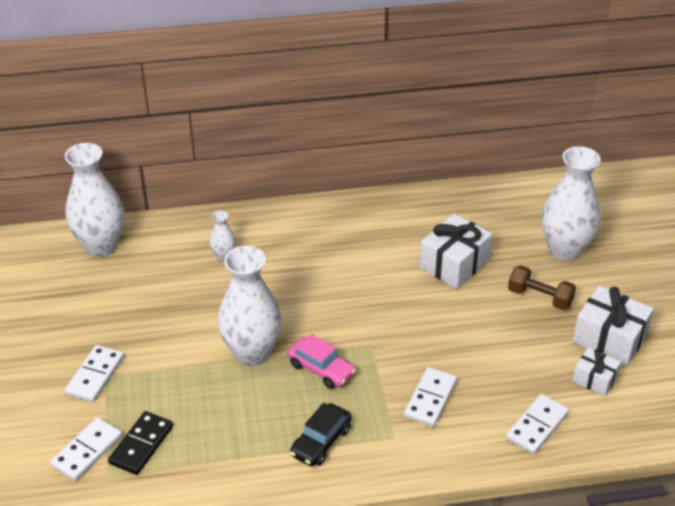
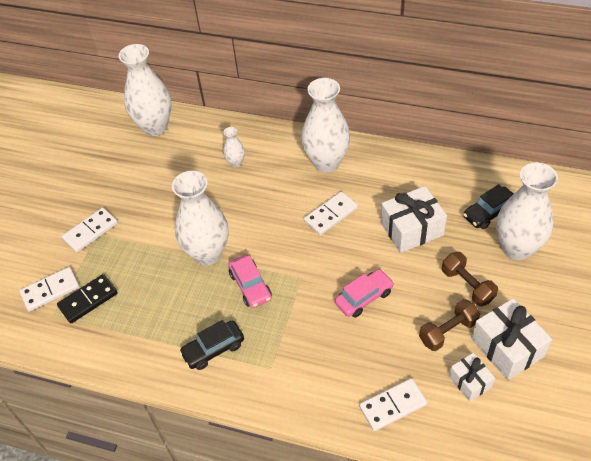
camera: 30 degrees right, 10 degrees up
white domino [404,367,457,427] -> white domino moved to [304,191,358,235]
none -> white vase [301,78,350,173]
none -> pink car [335,269,394,318]
none -> brown dumbbell [419,299,480,351]
none -> black car [463,184,513,229]

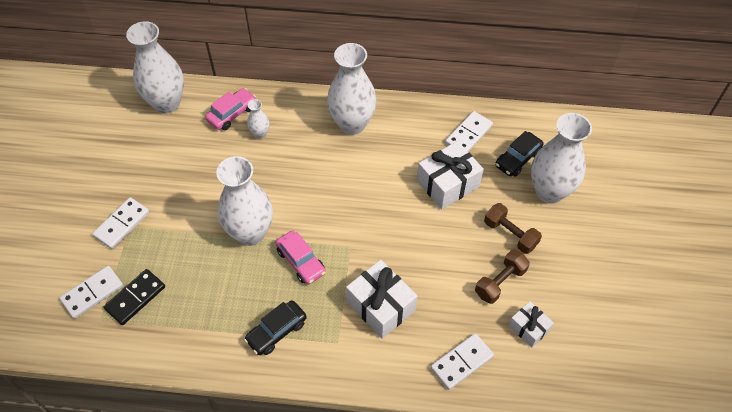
camera: 15 degrees left, 5 degrees up
white domino [304,191,358,235] -> white domino moved to [445,111,493,152]
pink car [335,269,394,318] -> pink car moved to [205,88,256,130]
white gift [472,298,552,380] -> white gift moved to [346,260,417,339]

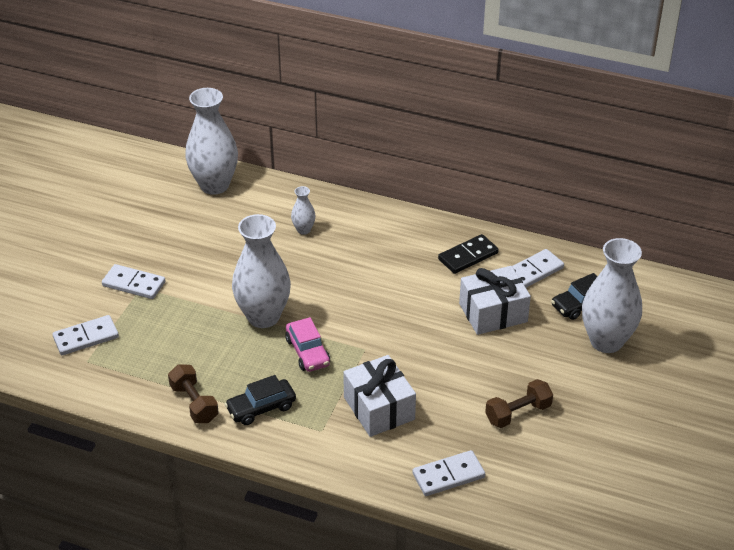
camera: 15 degrees right, 15 degrees down
white domino [92,197,149,249] -> white domino turned 60 degrees clockwise [102,264,165,299]
black domino [104,269,165,325] -> black domino moved to [438,234,499,274]
pink car [205,88,256,130] -> none
white vase [327,43,377,135] -> none
brown dumbbell [484,203,542,254] -> brown dumbbell moved to [168,364,219,423]
white gift [508,301,554,348] -> none

